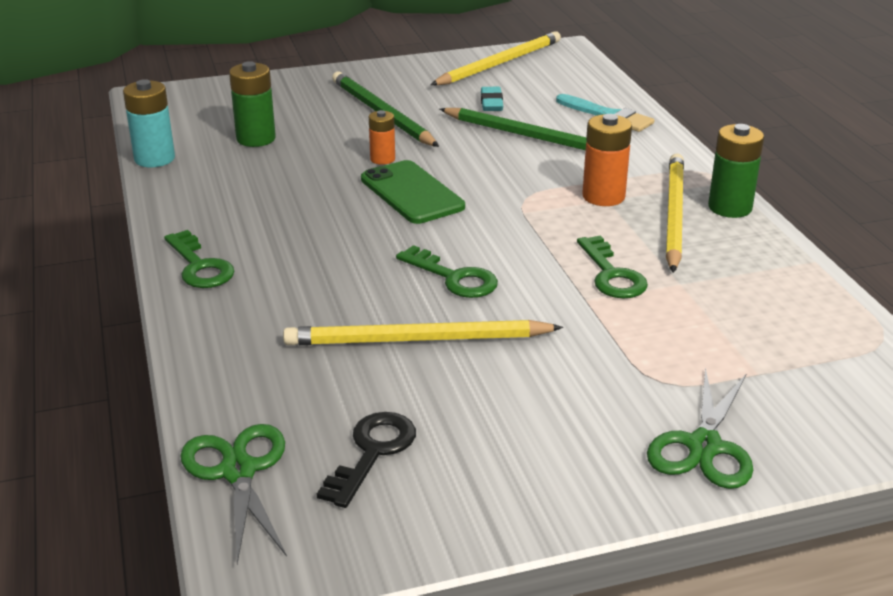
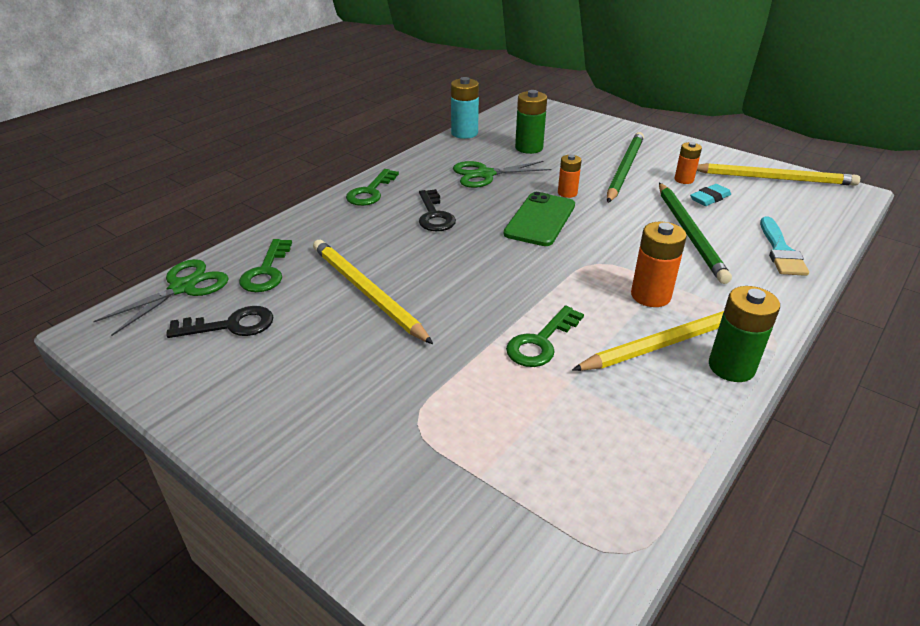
camera: 55 degrees right, 5 degrees up
green key [396,245,498,298] -> green key moved to [239,239,292,292]
green scissors [647,367,753,489] -> green scissors moved to [453,161,551,188]
none -> black key [419,189,456,231]
none -> orange battery [675,142,702,184]

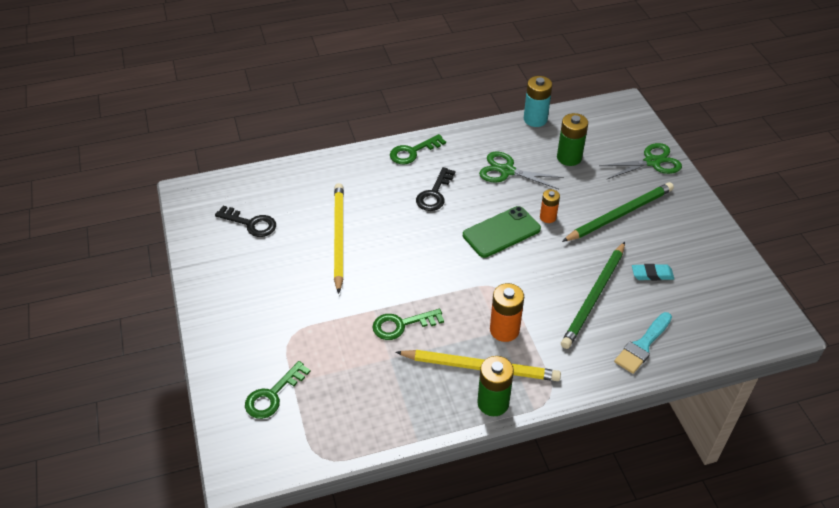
camera: 35 degrees right, 10 degrees up
green scissors [93,259,229,336] -> green scissors moved to [599,143,682,179]
green key [239,239,292,292] -> green key moved to [245,361,311,419]
orange battery [675,142,702,184] -> none
yellow pencil [697,163,860,186] -> none

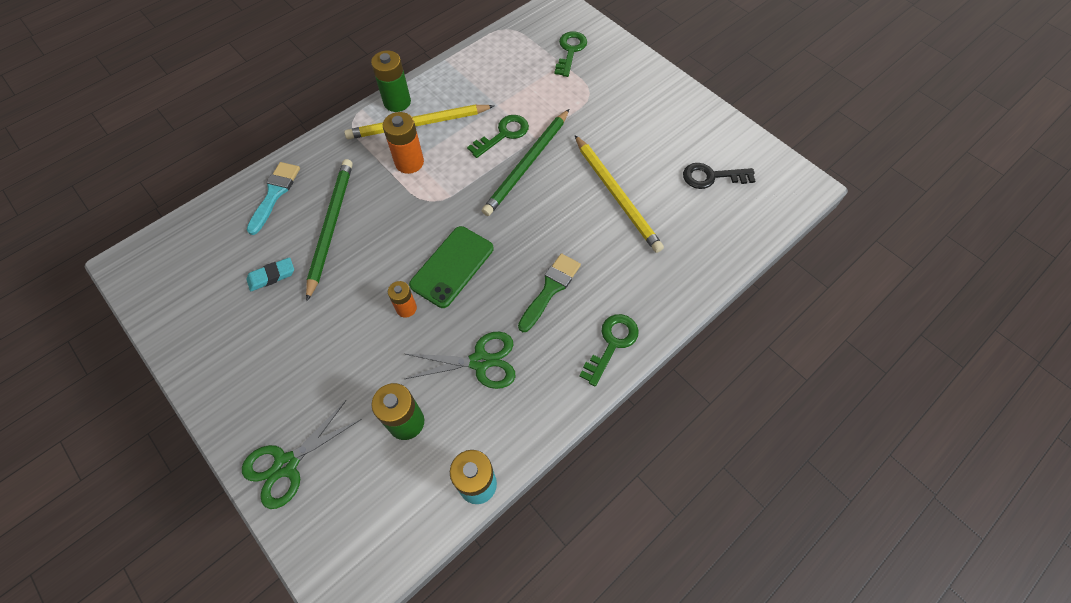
camera: 155 degrees right, 15 degrees up
black key [416,167,455,211] -> green brush [518,253,581,332]
green pencil [562,182,674,242] -> green pencil moved to [482,109,569,216]

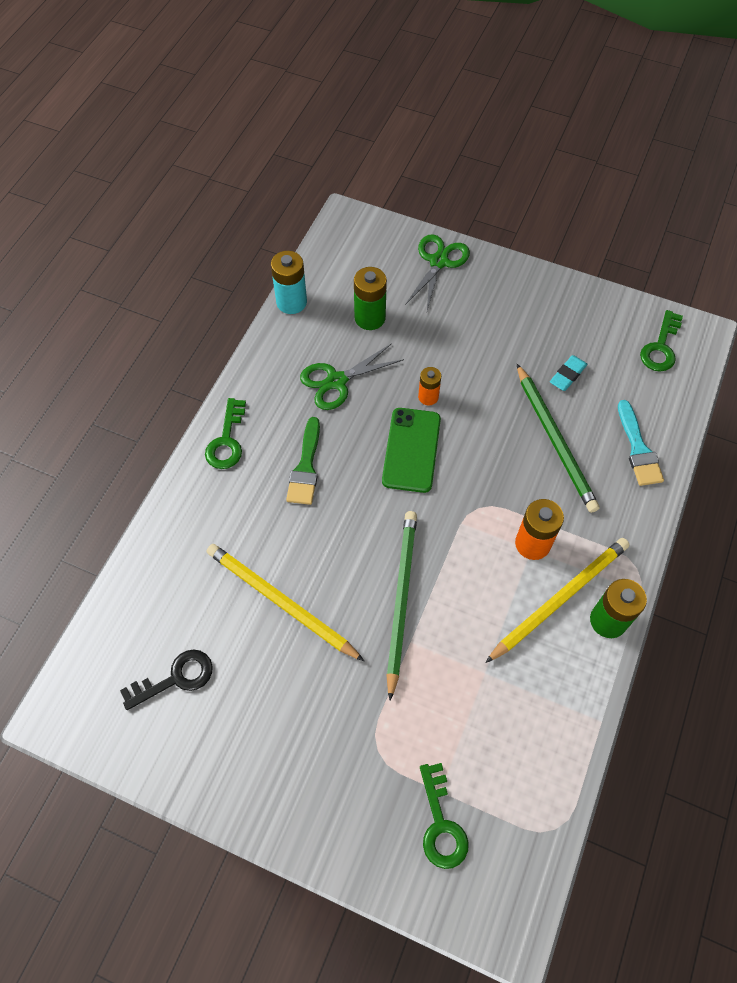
camera: 155 degrees right, 0 degrees up
green key [467,115,529,158] -> green key moved to [640,310,683,371]

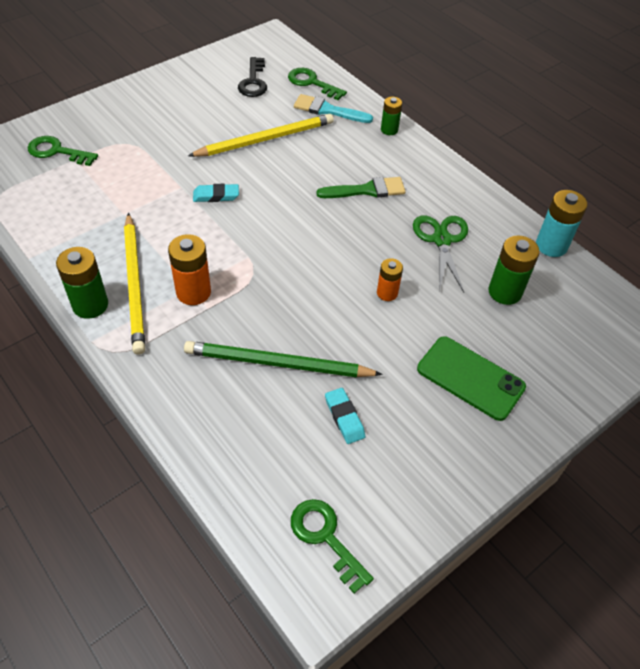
camera: 115 degrees right, 10 degrees down
green key [205,398,246,469] -> green key moved to [288,68,347,100]
green brush [286,417,320,505] -> green brush turned 135 degrees clockwise [316,177,406,198]
green phone [382,408,441,493] -> green phone moved to [417,336,526,421]
green pencil [386,511,417,701] -> turquoise eraser [193,184,239,202]
green scissors [405,234,470,310] -> none
turquoise brush [618,400,664,486] -> turquoise brush moved to [294,94,373,123]
none -> green battery [381,97,402,135]

